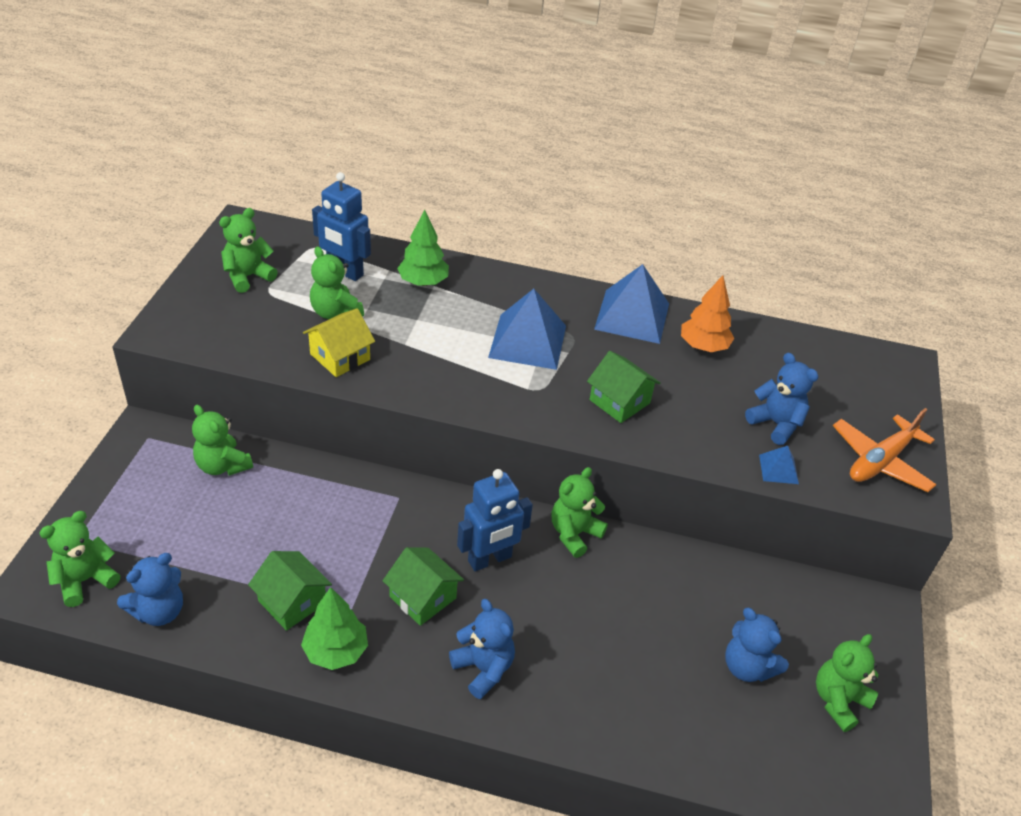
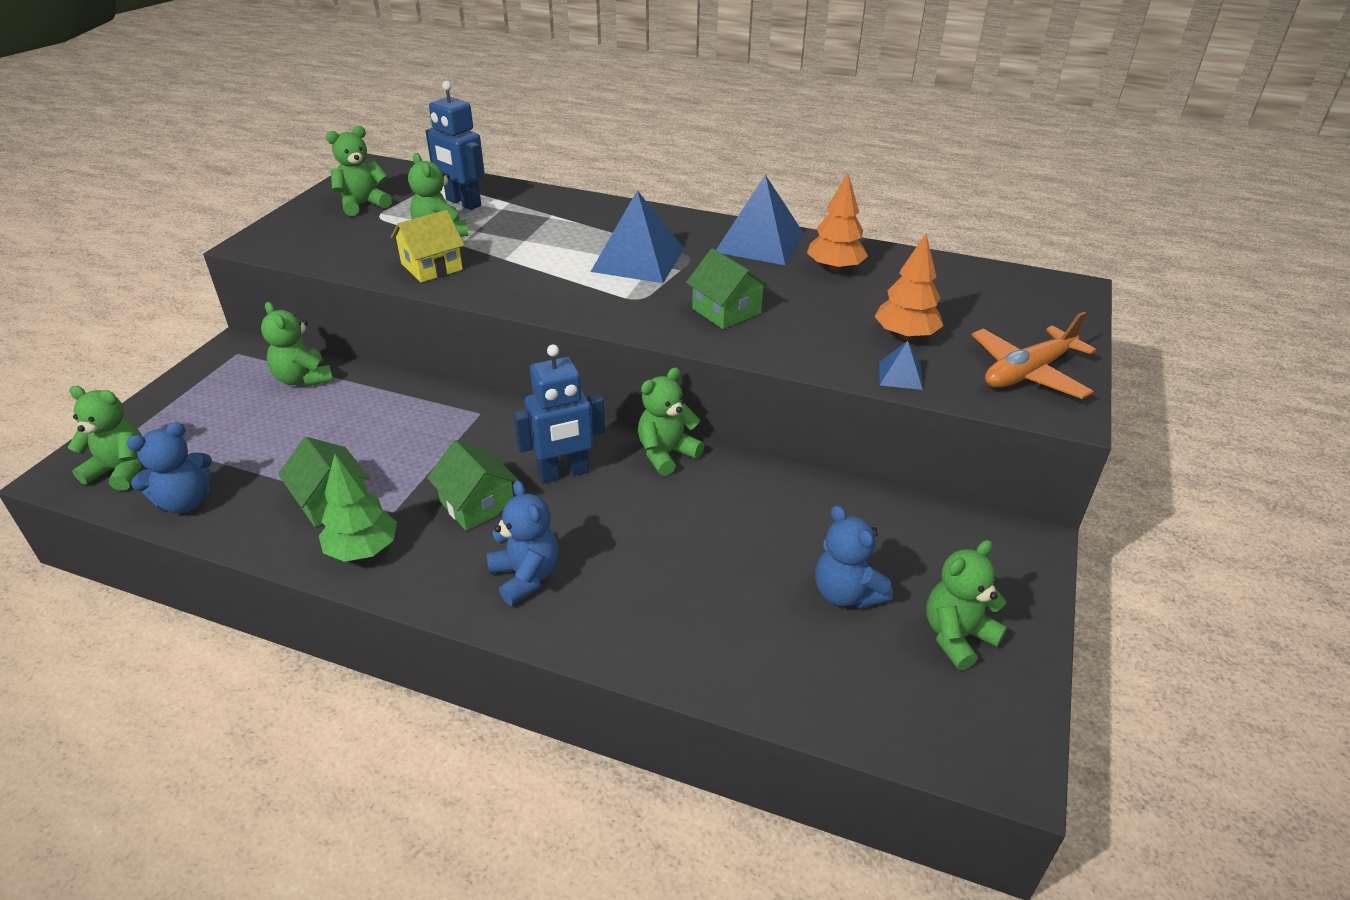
camera: 10 degrees right, 5 degrees down
green teddy bear [39,511,120,607] -> green teddy bear turned 45 degrees clockwise [68,386,142,491]
green tree [397,210,449,286] -> none
blue teddy bear [745,353,818,445] -> orange tree [875,234,943,340]

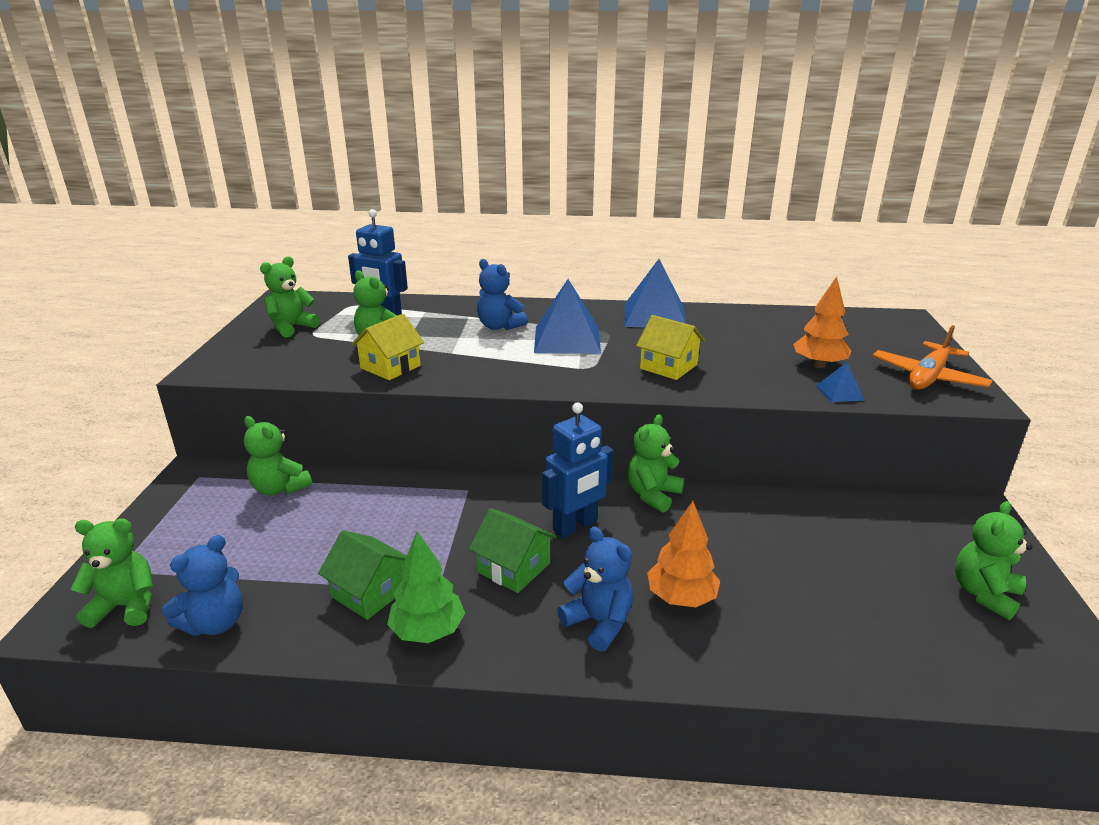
camera: 15 degrees left, 10 degrees down
green house [686,248,770,329] -> yellow house [636,315,705,380]
orange tree [807,173,868,272] -> orange tree moved to [647,501,720,607]
blue teddy bear [815,505,893,609] -> blue teddy bear moved to [477,259,528,330]

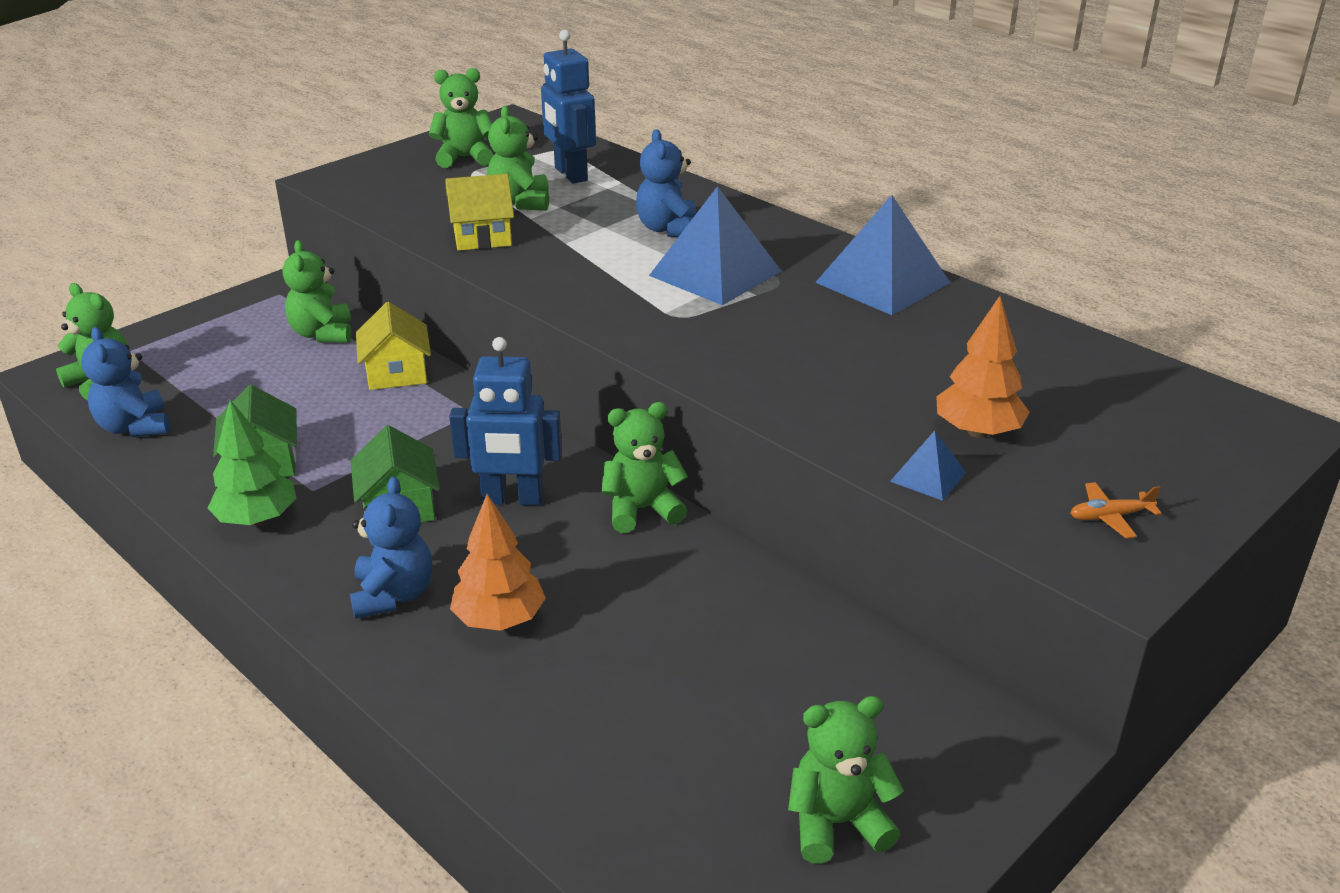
camera: 40 degrees right, 5 degrees up
blue teddy bear [162,535,243,636] -> blue teddy bear turned 75 degrees clockwise [81,327,169,437]
yellow house [636,315,705,380] -> yellow house moved to [356,302,431,390]
orange plane [873,325,992,390] -> orange plane [1071,482,1161,538], size x0.47

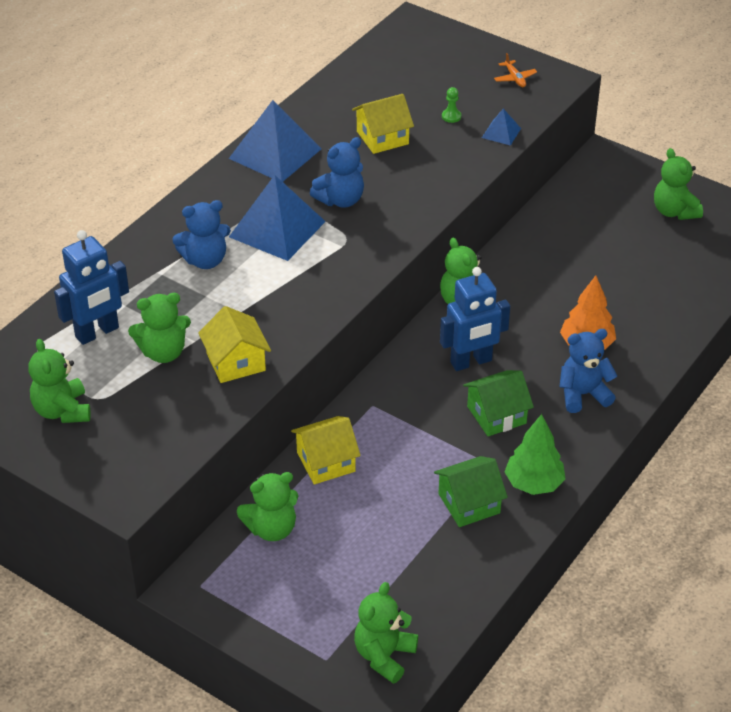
camera: 100 degrees left, 10 degrees up
blue teddy bear [81,327,169,437] -> blue teddy bear moved to [310,137,364,208]
blue robot [449,337,562,506] -> blue robot turned 75 degrees clockwise [440,267,510,371]
orange tree [936,296,1030,438] -> green pawn [442,87,461,123]
none -> yellow house [352,94,414,154]

